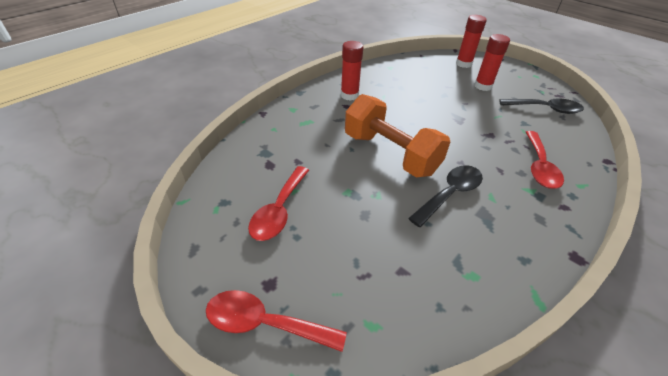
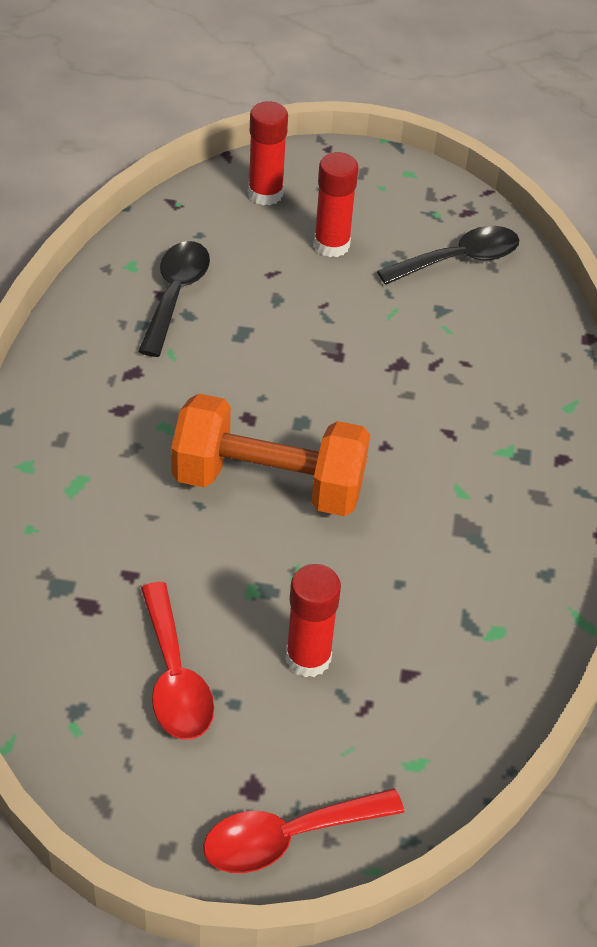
camera: 35 degrees left, 5 degrees up
red glue stick [341,41,363,101] -> red glue stick moved to [286,564,341,677]
black spoon [408,165,483,227] -> black spoon moved to [138,241,210,357]
red spoon [526,131,564,189] -> none

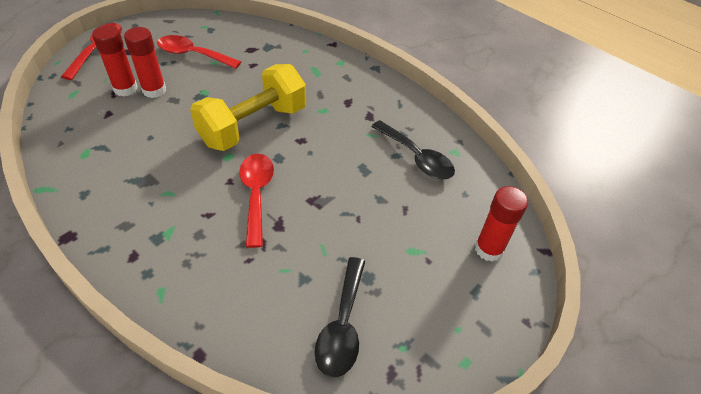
camera: 125 degrees right, 0 degrees up
orange dumbbell [171,394,370,516] -> yellow dumbbell [190,64,306,151]
red glue stick [314,152,358,257] -> red glue stick moved to [92,25,137,97]
none -> red spoon [239,154,274,248]

